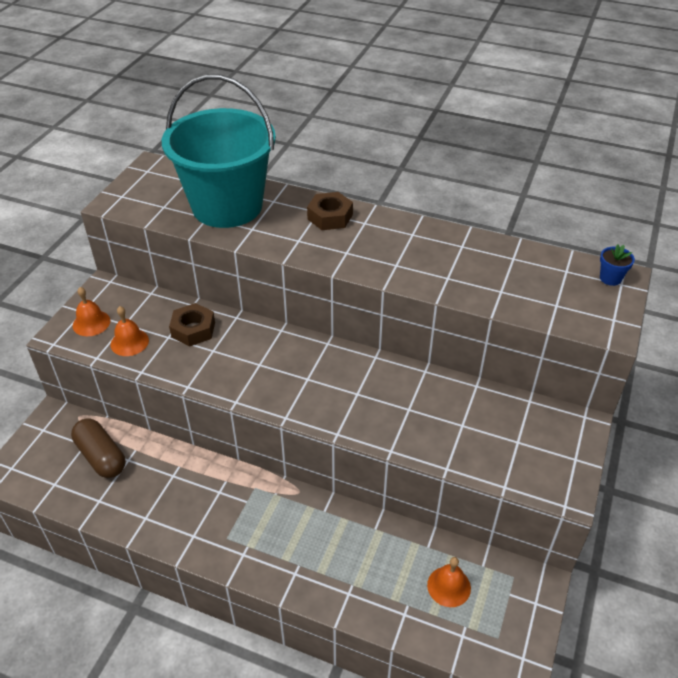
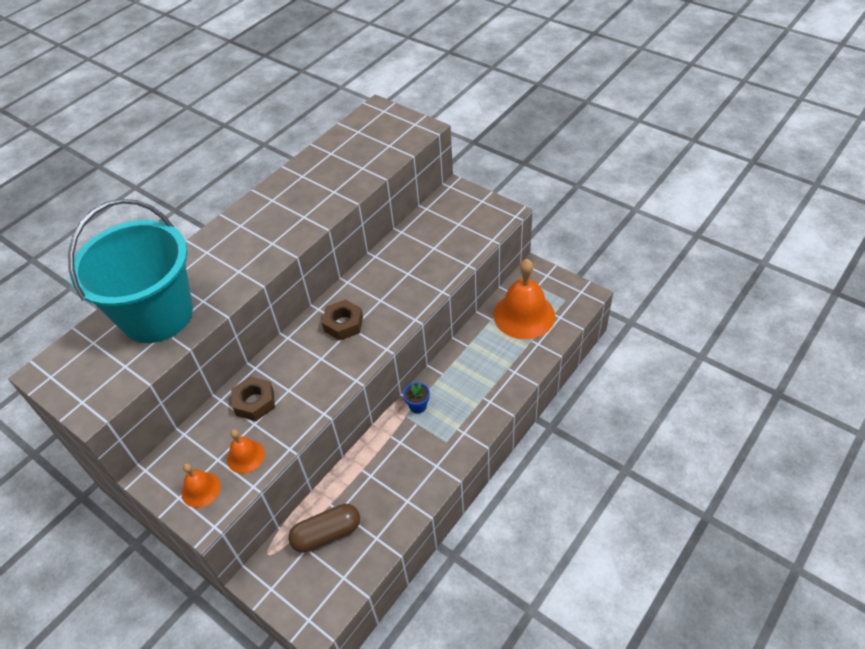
camera: 70 degrees left, 5 degrees up
brown nut [307,192,353,230] -> brown nut moved to [322,300,363,340]
orange bell [427,557,471,607] -> orange bell [493,259,555,339], size x2.02
blue flower pot [600,244,635,286] -> blue flower pot moved to [403,382,430,414]

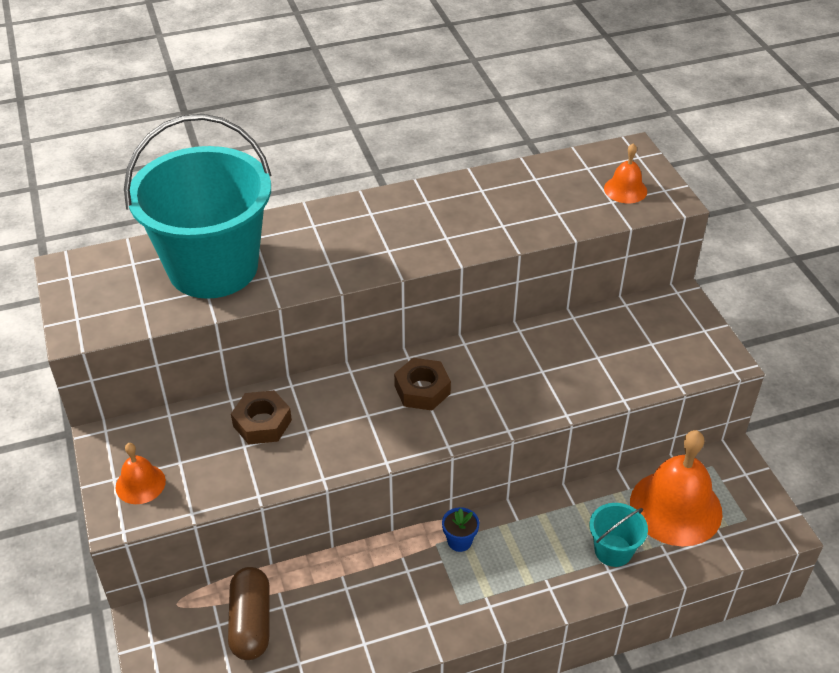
camera: 30 degrees right, 5 degrees down
orange bell [227,429,265,474] -> orange bell moved to [604,143,647,203]
brown capsule [288,504,360,553] -> brown capsule turned 75 degrees clockwise [228,567,270,660]
none -> turquoise bucket [589,503,648,567]

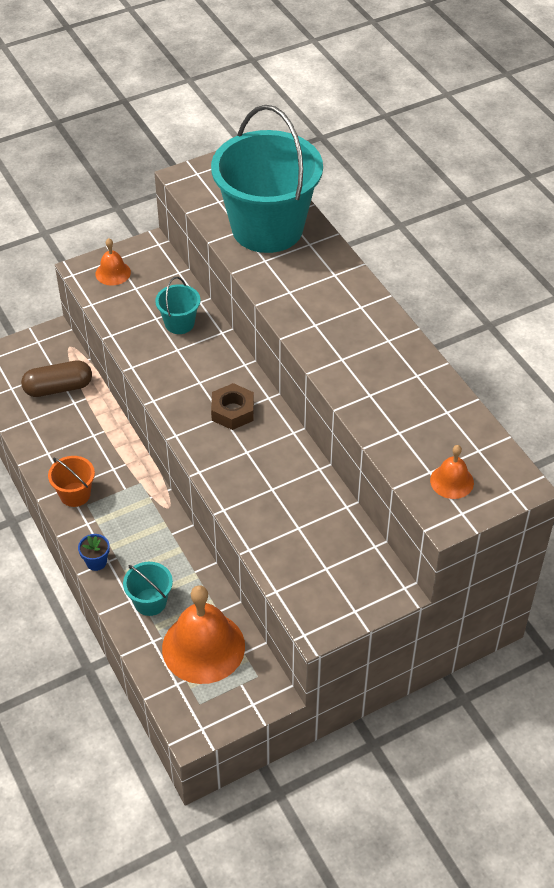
camera: 80 degrees right, 5 degrees up
brown nut [231,390,292,445] -> turquoise bucket [155,277,200,334]
blue flower pot [442,507,479,552] -> blue flower pot moved to [78,534,110,571]
none -> orange bucket [48,456,95,507]

